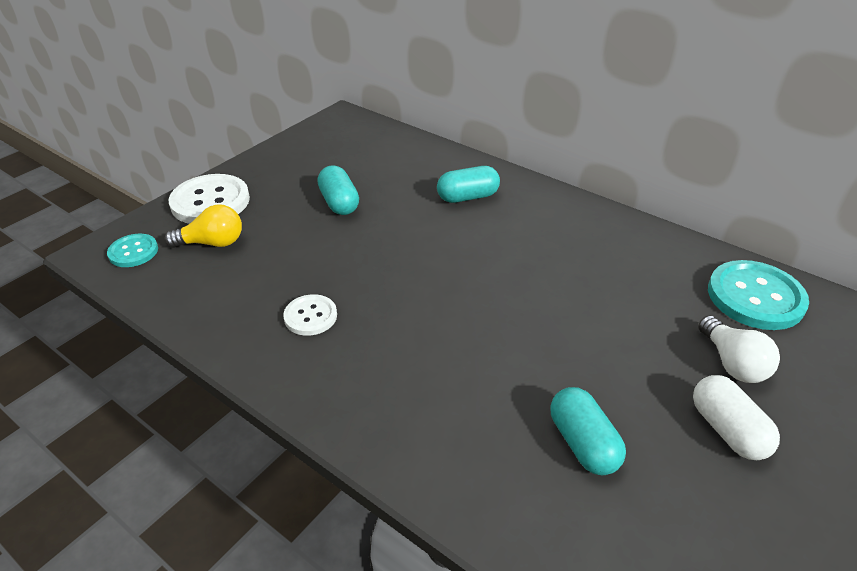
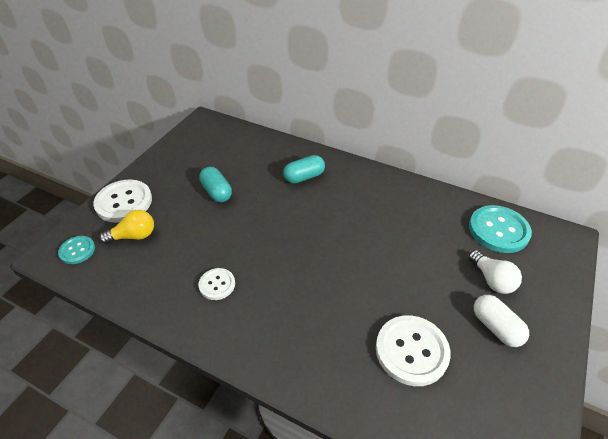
camera: 10 degrees left, 5 degrees up
turquoise capsule [550,387,626,475] -> white button [376,315,451,386]

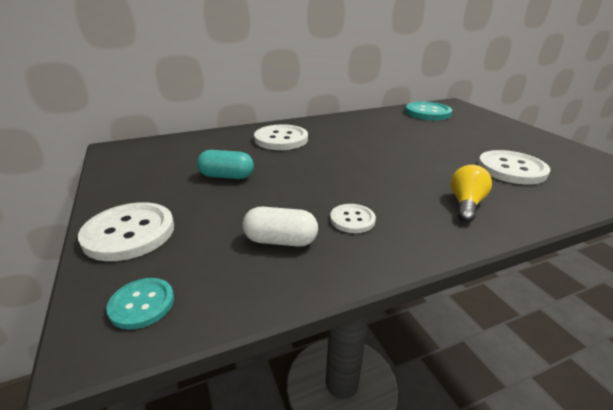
camera: 50 degrees left, 15 degrees down
yellow light bulb [99,210,154,244] -> yellow light bulb moved to [451,165,492,222]
turquoise capsule [283,155,325,184] -> white button [254,124,308,150]
white light bulb [468,250,522,294] -> none
white capsule [474,295,529,347] -> white capsule moved to [242,207,318,247]

